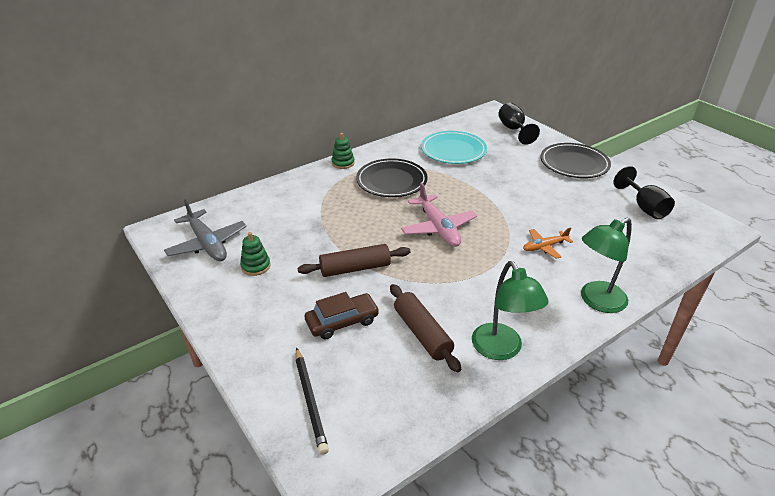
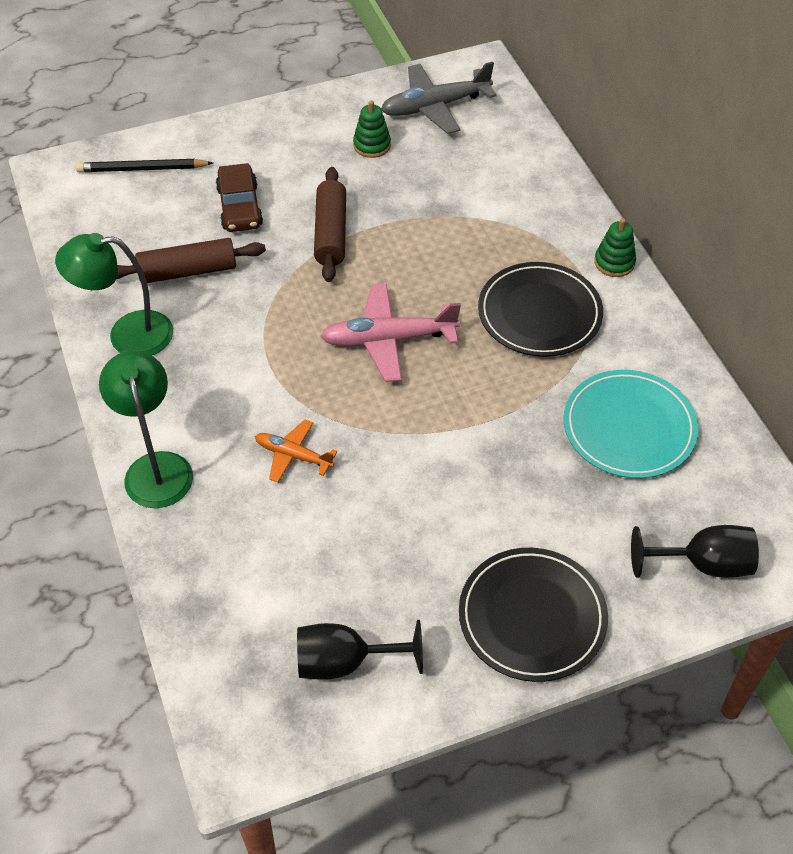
camera: 105 degrees right, 15 degrees up
orange plane [523,227,573,259] -> orange plane turned 60 degrees counterclockwise [255,420,337,482]

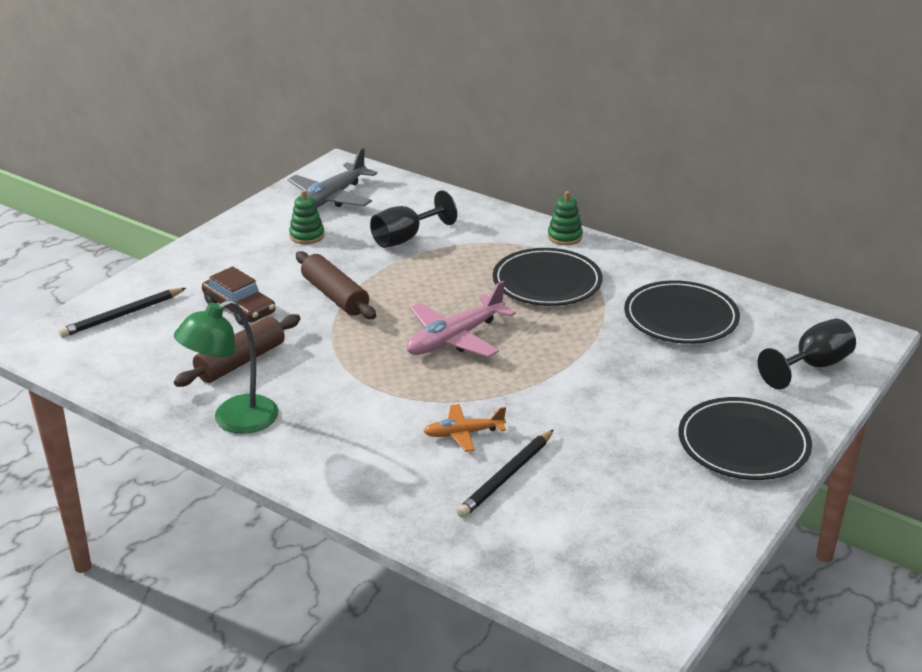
camera: 35 degrees left, 20 degrees down
green lamp [99,351,193,508] -> none
black goblet [297,620,423,680] -> black goblet moved to [370,190,457,248]
turquoise plate [563,370,698,478] -> black plate [624,280,740,344]
none -> black pencil [457,429,554,518]

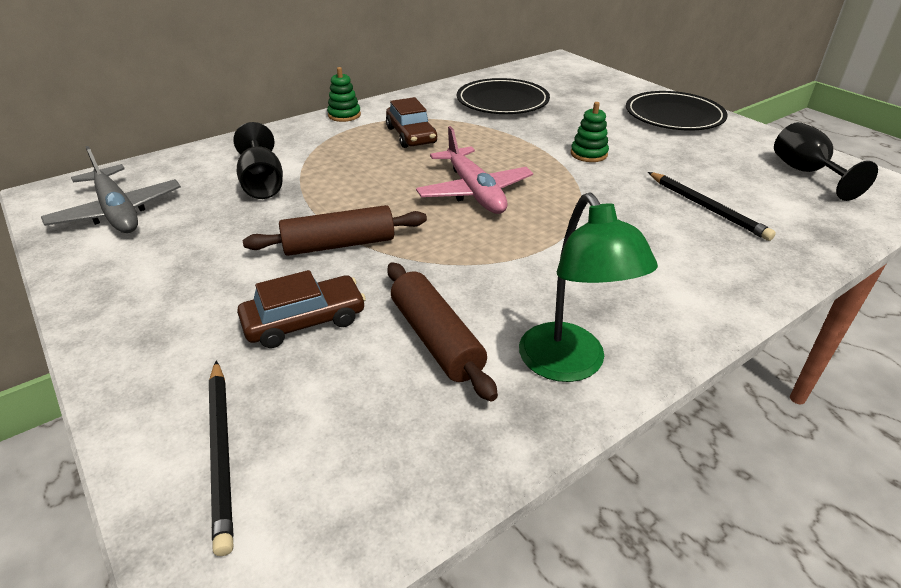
camera: 70 degrees left, 5 degrees up
green stacking toy [289,190,325,244] -> green stacking toy moved to [571,102,609,162]
orange plane [424,404,506,452] -> none
black plate [493,248,603,306] -> brown car [386,97,437,148]
black goblet [758,319,856,390] -> black goblet moved to [774,122,878,201]

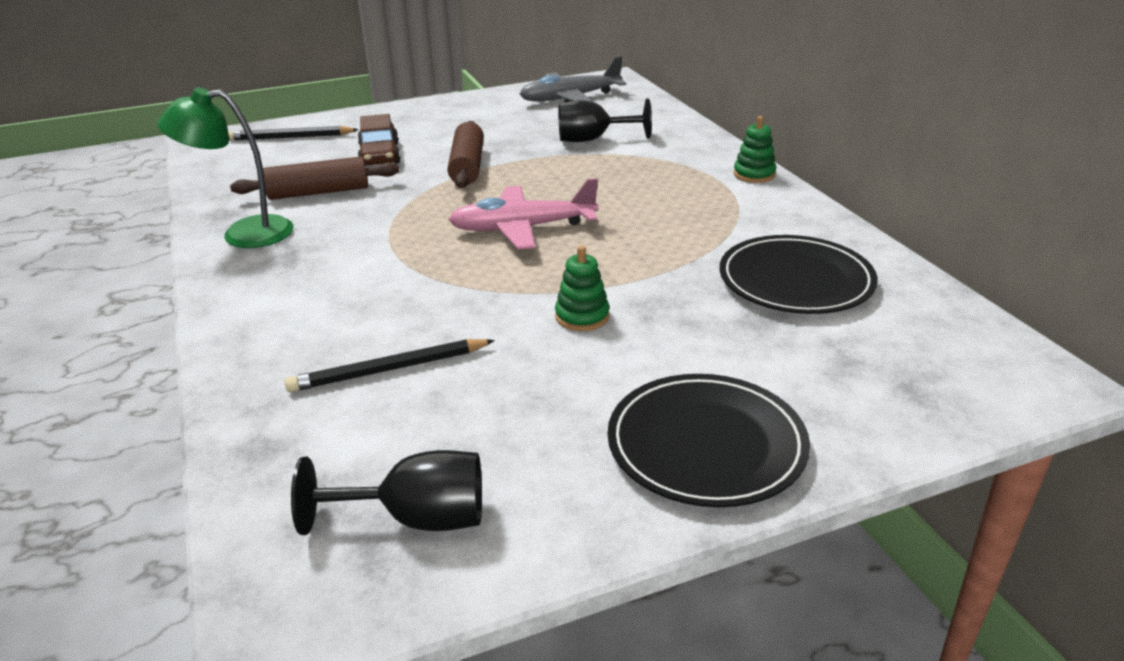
camera: 105 degrees right, 5 degrees down
brown car [386,97,437,148] -> none

